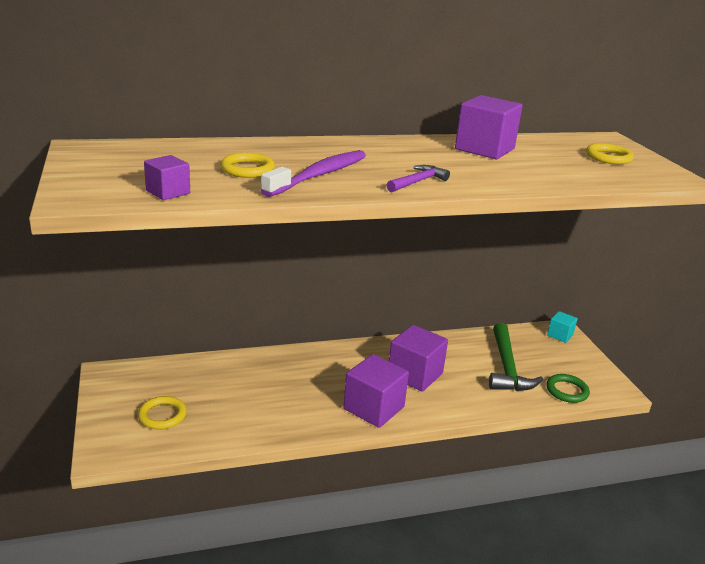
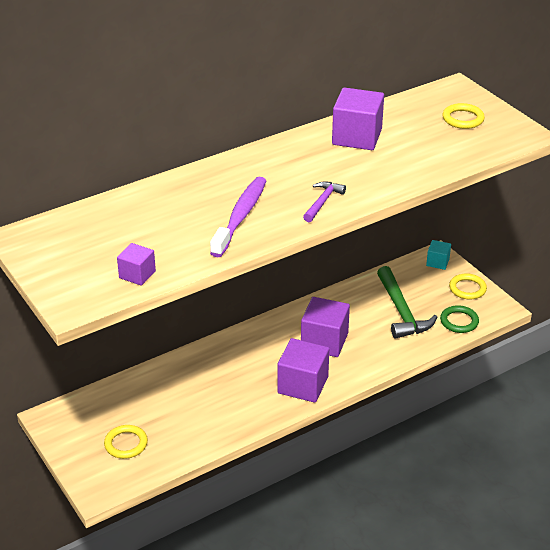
camera: 15 degrees left, 10 degrees up
yellow ring [220,153,275,178] -> yellow ring moved to [449,273,487,300]

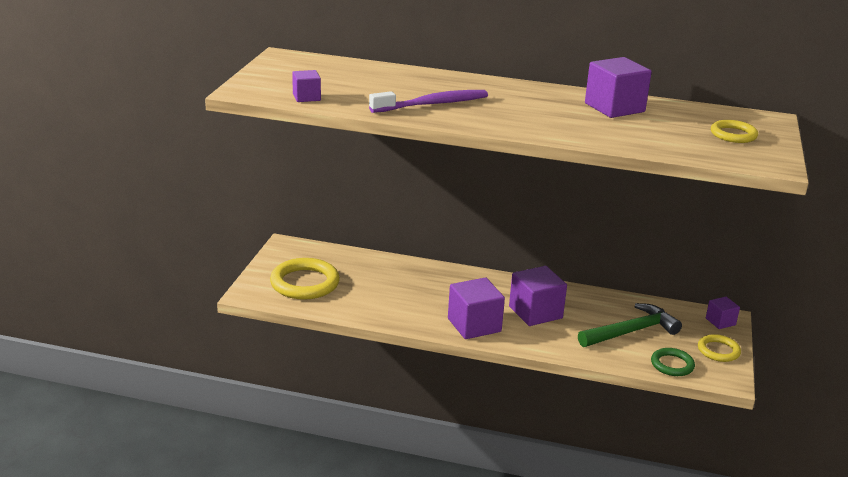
camera: 45 degrees right, 10 degrees down
yellow ring [104,425,148,459] -> yellow ring [270,258,340,300], size x1.75
purple hammer [303,181,346,222] -> none
green hammer [377,266,437,339] -> green hammer turned 150 degrees counterclockwise [578,303,682,347]
turquoise cube [426,240,451,270] -> purple cube [706,297,740,329]

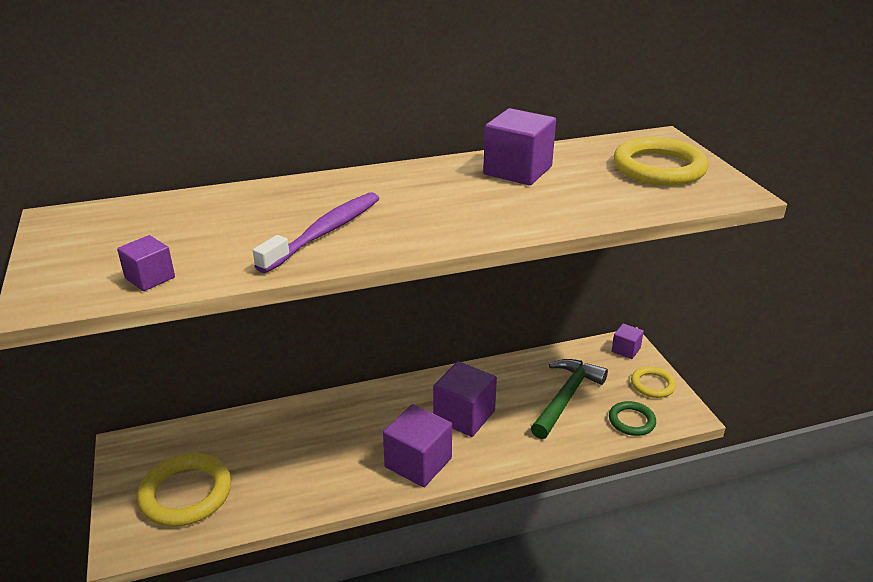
camera: 30 degrees left, 5 degrees up
yellow ring [711,120,758,143] -> yellow ring [613,137,708,186], size x1.75

